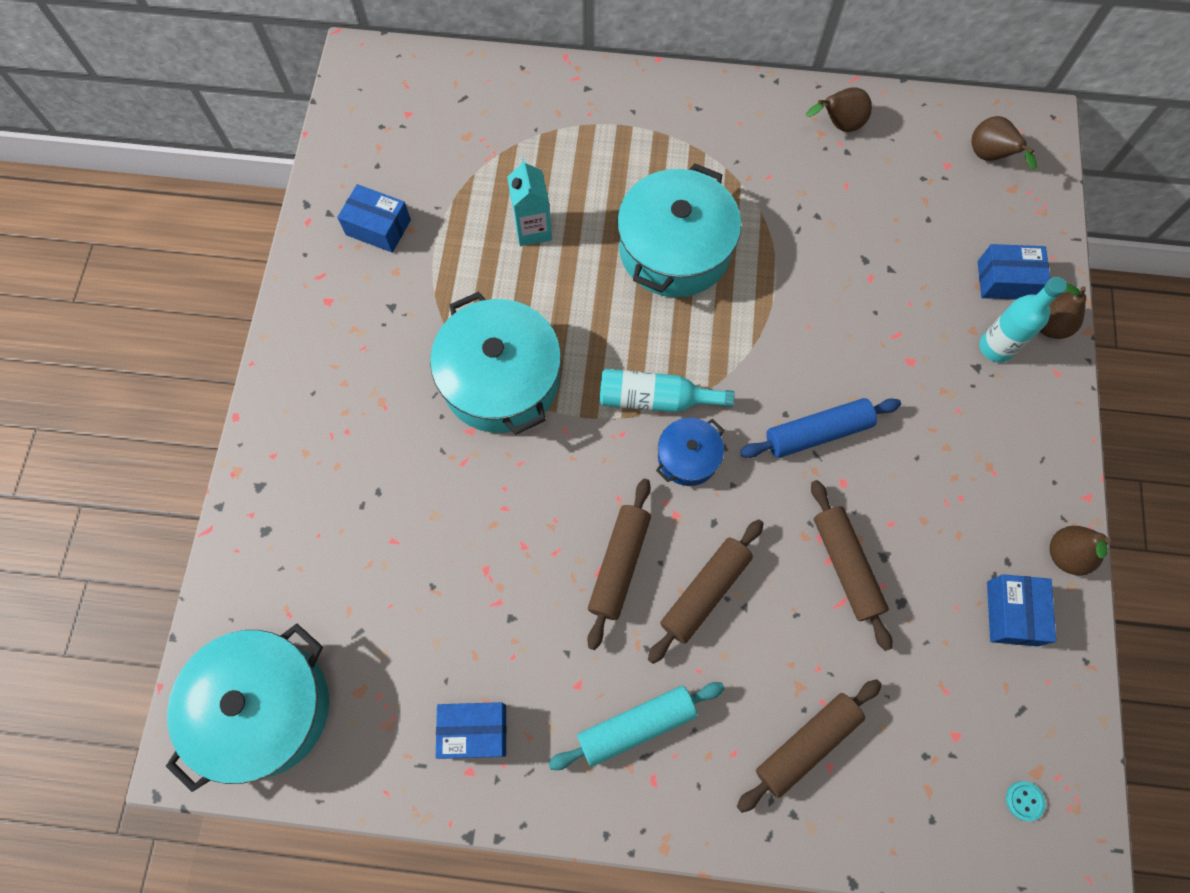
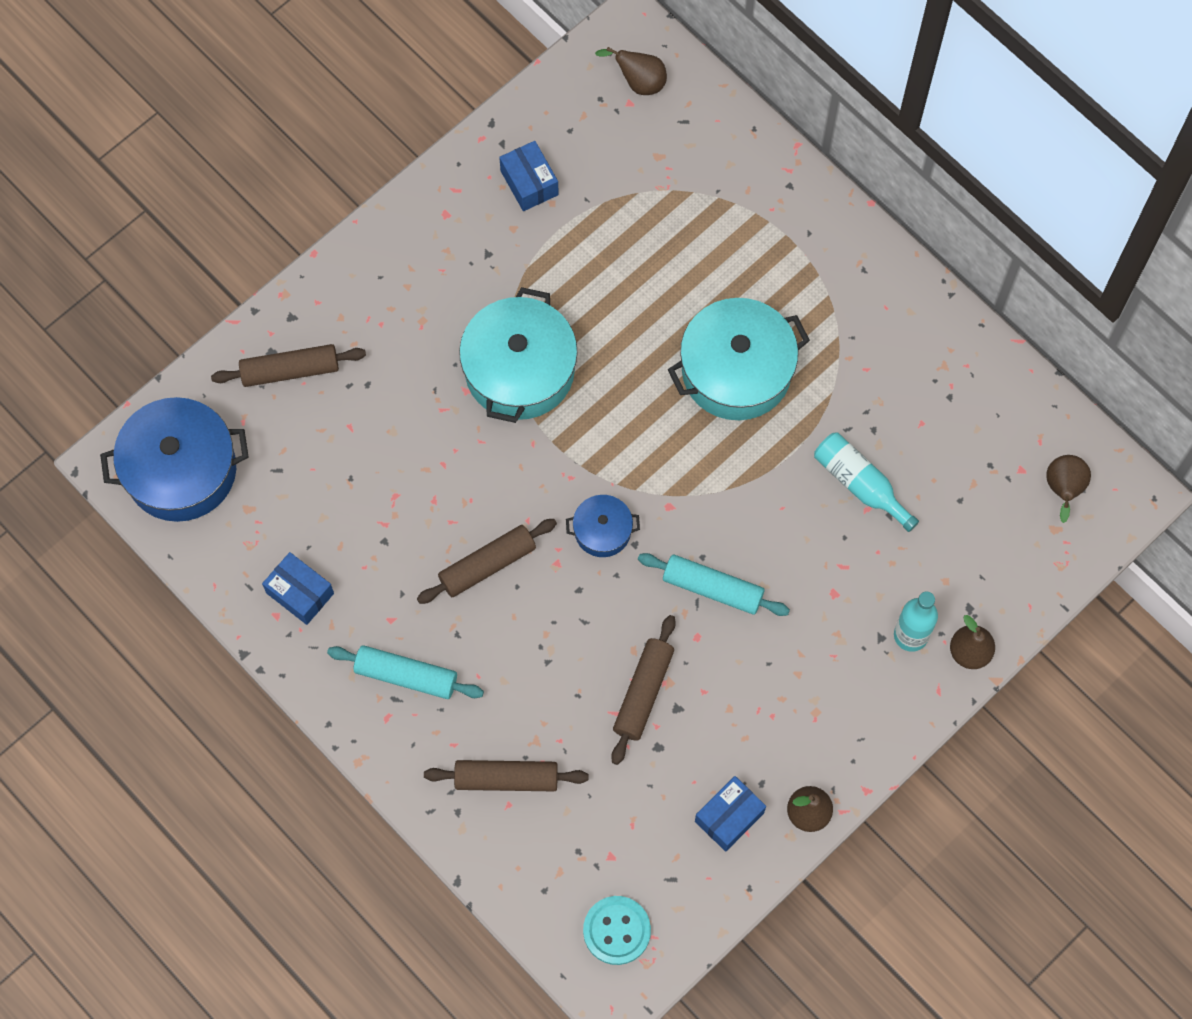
camera: 40 degrees right, 0 degrees up
turquoise pot [166,624,329,792] -> blue pot [100,397,249,522]
turquoise carton [507,158,552,246] -> none
turquoise bottle [600,369,735,412] -> turquoise bottle moved to [814,433,919,532]
brown rolling pin [648,519,764,664] -> brown rolling pin moved to [211,344,366,387]
blue rolling pin [740,398,901,458] -> turquoise rolling pin [638,553,790,616]
brown pear [806,87,872,132] -> brown pear moved to [595,47,667,95]
blue box [978,244,1050,300] -> none
turquoise button [1006,781,1045,821] -> turquoise button [583,896,651,965], size x2.10

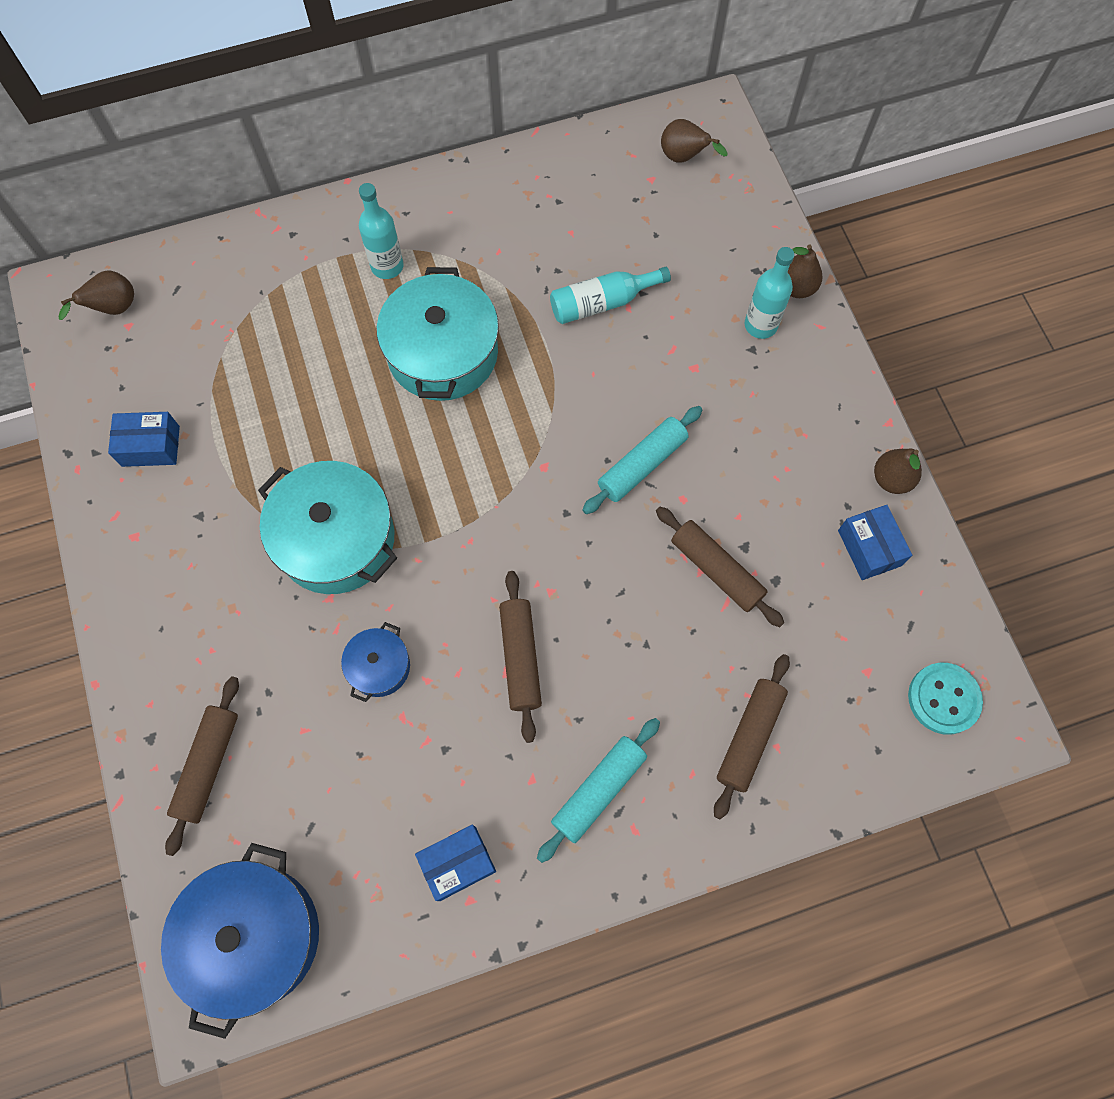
camera: 65 degrees left, 0 degrees up
blue pot [566,495,640,557] -> blue pot moved to [341,622,410,702]
none -> turquoise bottle [359,183,404,279]

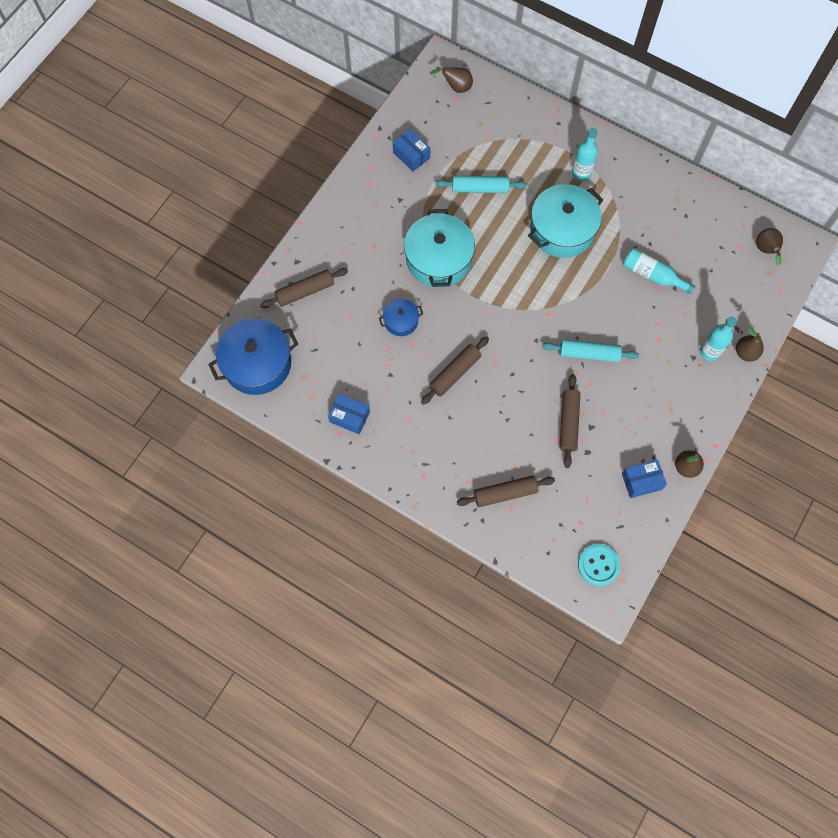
camera: 50 degrees right, 0 degrees up
turquoise rolling pin [537,718,660,863] -> turquoise rolling pin moved to [435,176,526,193]
blue box [838,505,912,580] -> blue box turned 45 degrees clockwise [622,460,667,498]

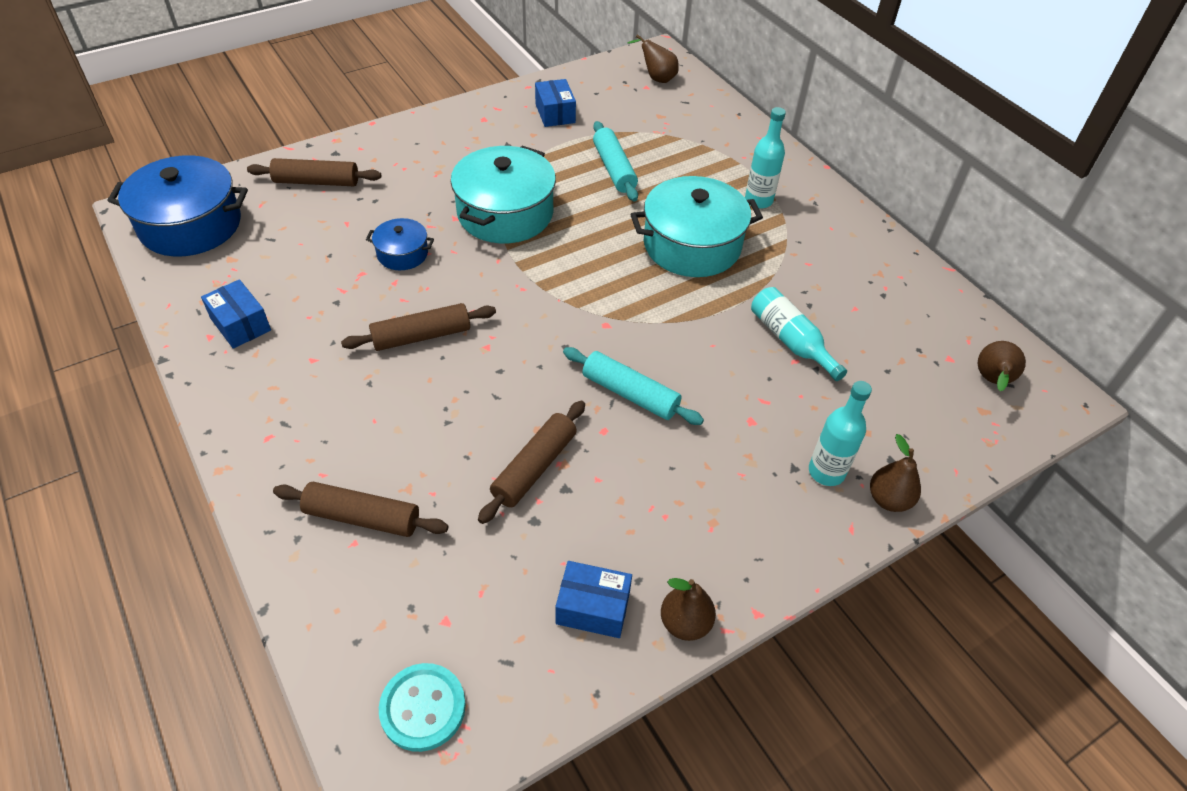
camera: 25 degrees right, 20 degrees down
turquoise rolling pin [435,176,526,193] -> turquoise rolling pin turned 45 degrees clockwise [593,121,638,201]

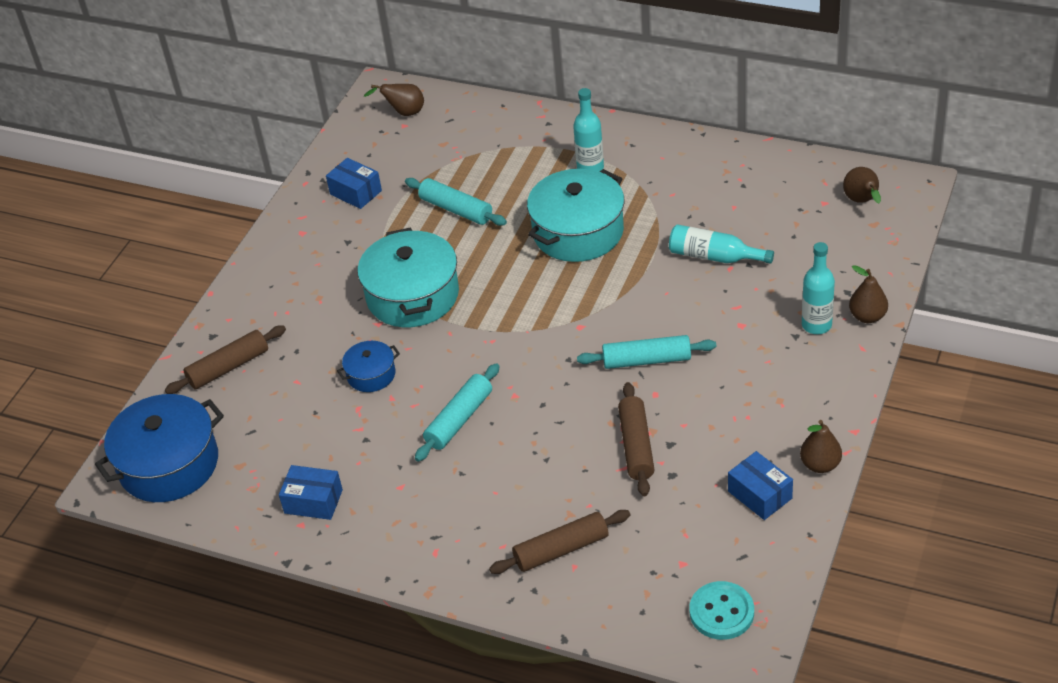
camera: 30 degrees left, 5 degrees down
brown rolling pin [341,303,496,351] -> turquoise rolling pin [415,363,500,462]
blue box [556,561,632,638] -> blue box turned 75 degrees clockwise [728,451,793,520]

